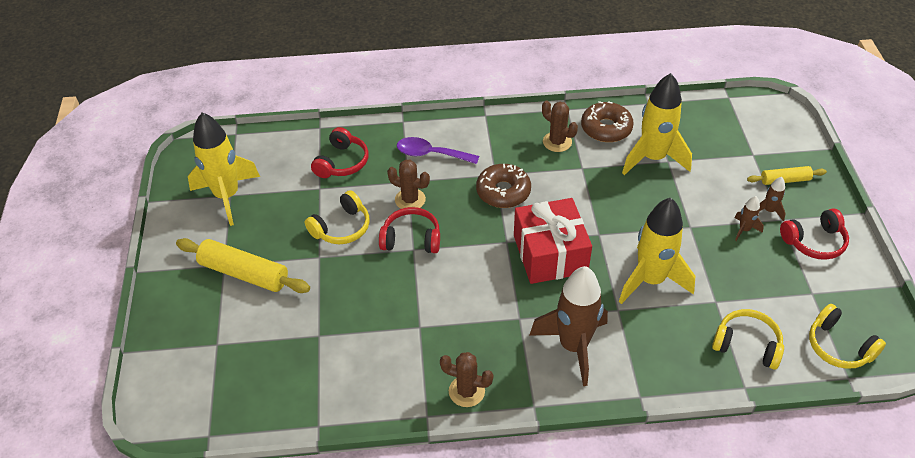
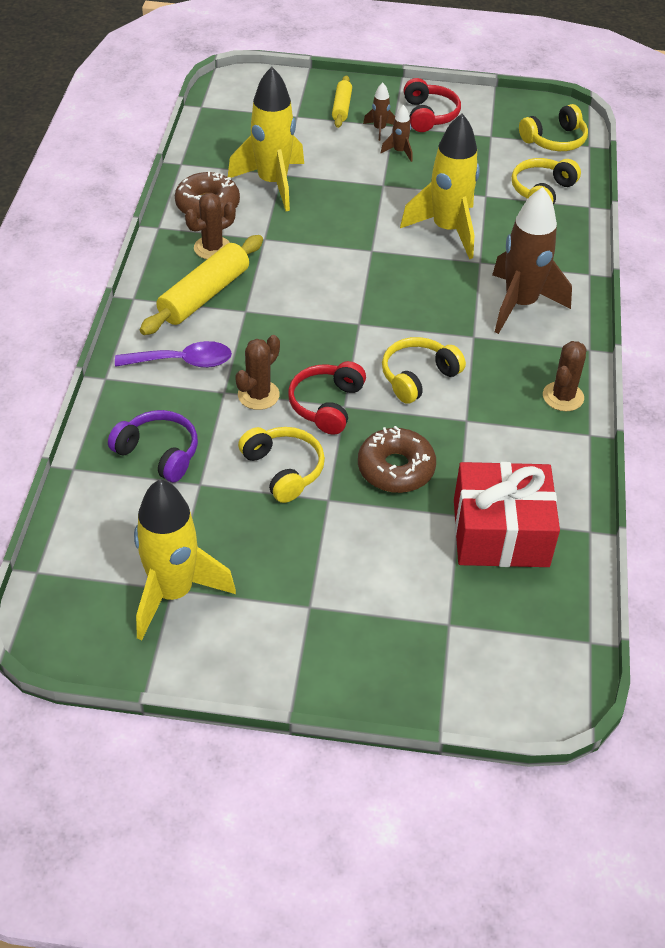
camera: 80 degrees left, 0 degrees up
yellow rolling pin [176,238,310,293] -> yellow rolling pin moved to [140,235,263,335]
red headphones [311,127,369,178] -> purple headphones [108,410,198,482]
purple spoon [397,137,479,164] -> purple spoon turned 120 degrees counterclockwise [115,341,232,368]
brown donut [476,164,531,208] -> brown donut moved to [358,426,436,493]
red gift [514,198,592,284] -> red gift moved to [454,462,560,567]
none -> yellow headphones [382,337,466,404]

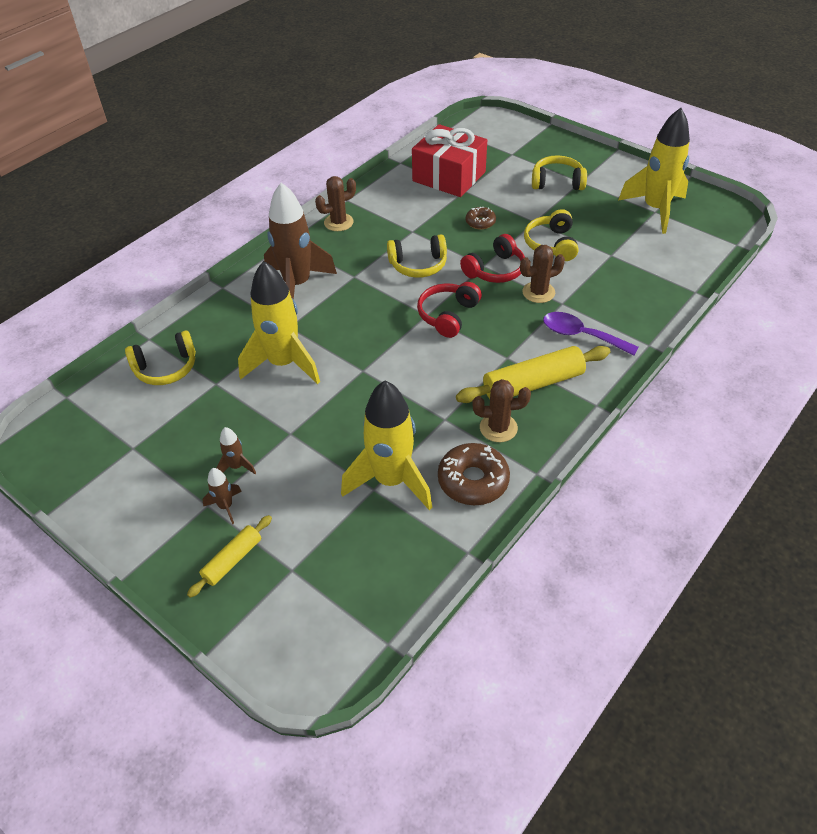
camera: 145 degrees left, 0 degrees up
purple headphones [108,410,198,482] -> none
brown donut [358,426,436,493] -> brown donut [466,207,496,229], size x0.57
red headphones [404,78,461,132] -> red headphones moved to [417,282,482,338]
yellow headphones [519,104,588,151] -> yellow headphones moved to [532,155,587,190]

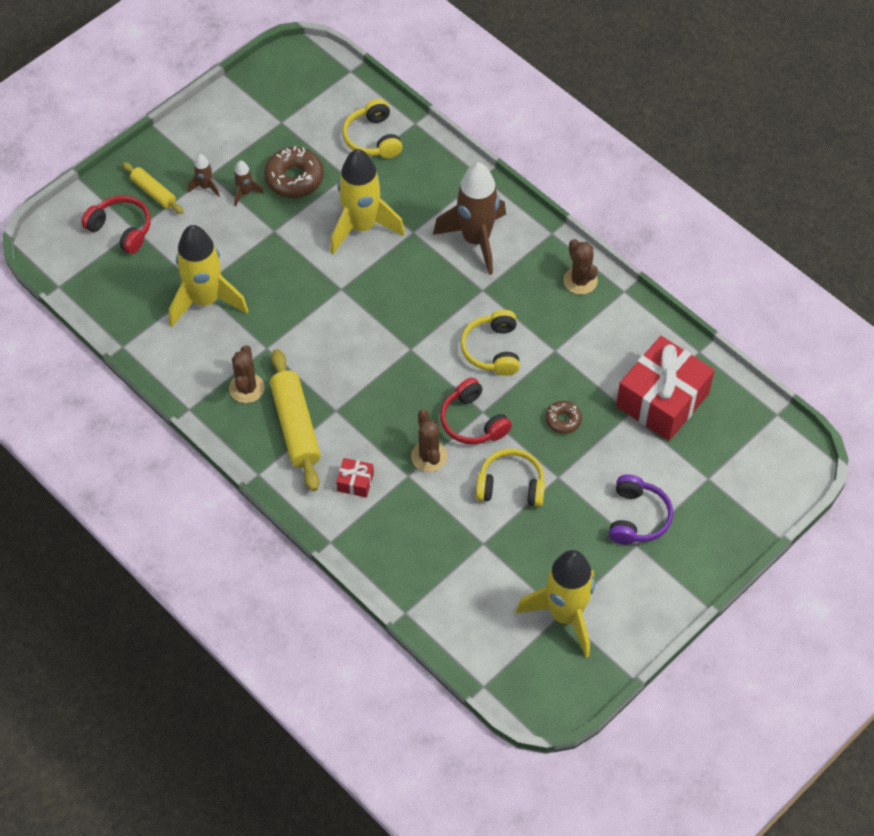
camera: 95 degrees right, 10 degrees up
red headphones [417,282,482,338] -> red headphones moved to [81,195,151,254]
brown donut [438,443,510,505] -> brown donut moved to [264,146,324,198]
yellow headphones [532,155,587,190] -> purple headphones [609,474,673,545]
purple spoon [543,312,638,356] -> red gift [336,458,374,498]

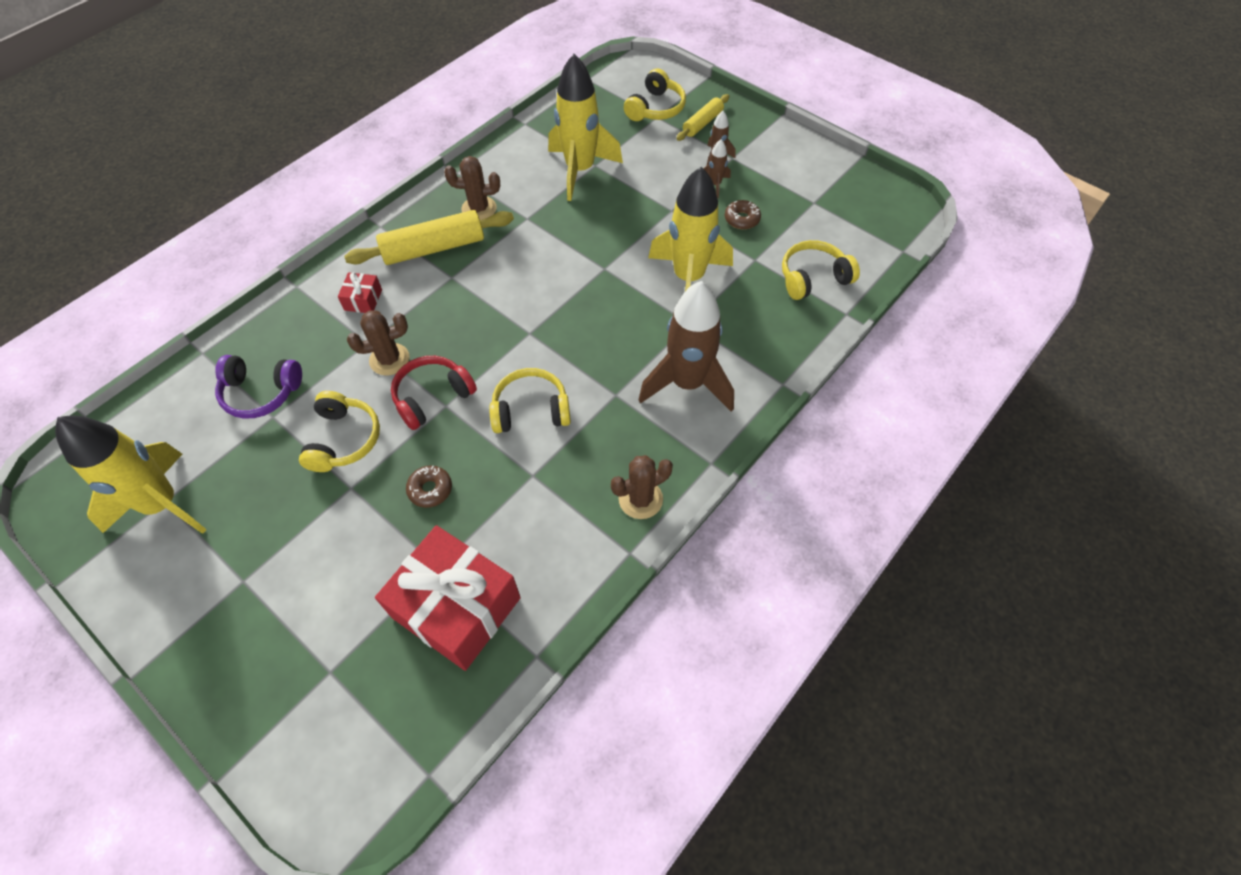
camera: 85 degrees right, 0 degrees up
red headphones [81,195,151,254] -> yellow headphones [624,68,686,121]
brown donut [264,146,324,198] -> brown donut [725,200,761,229], size x0.57
purple headphones [609,474,673,545] -> purple headphones moved to [215,355,302,419]

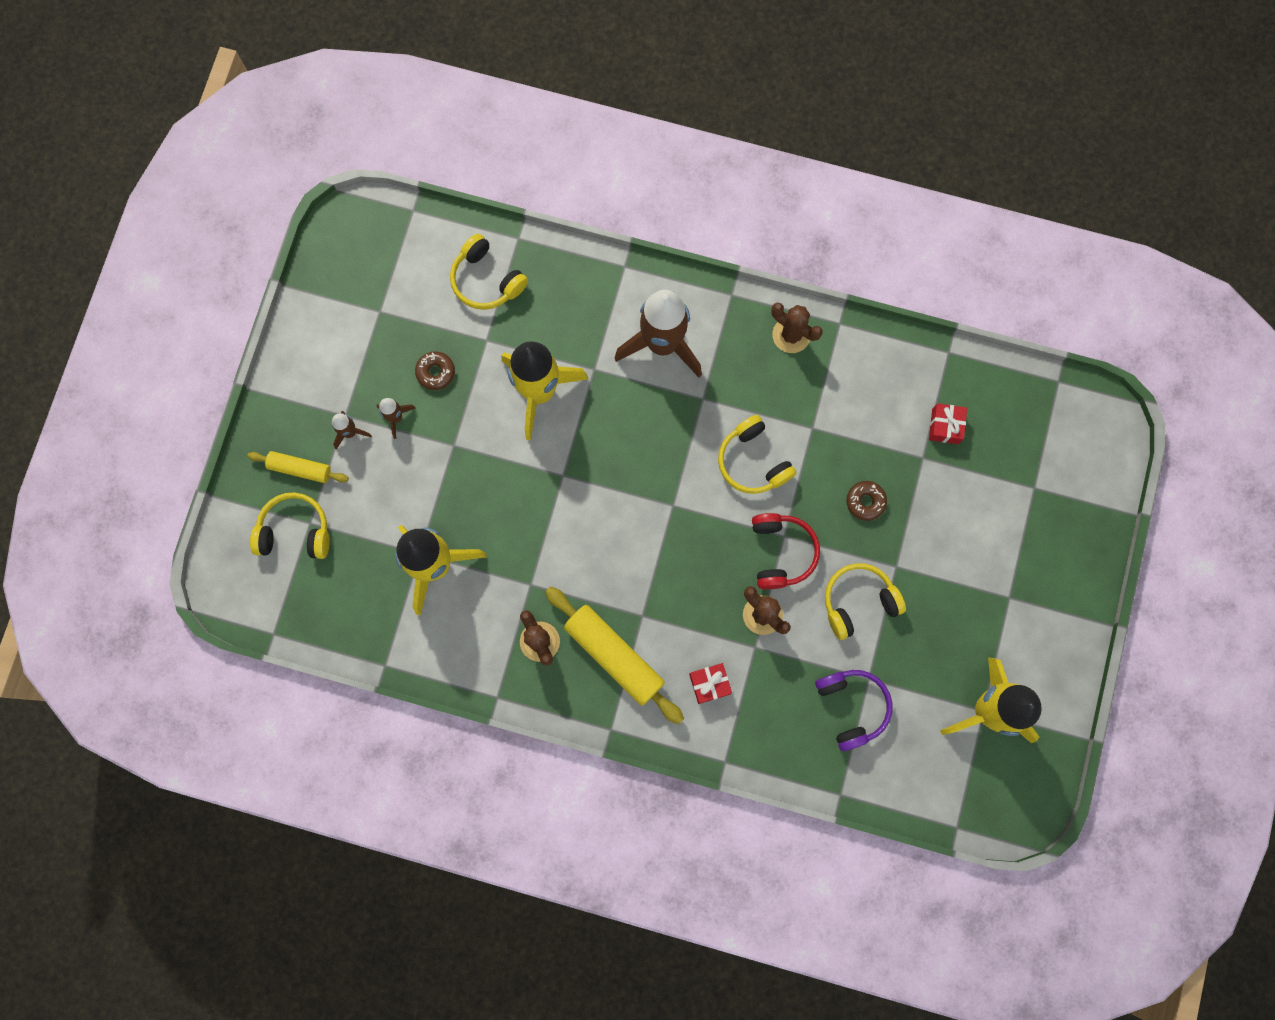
camera: 115 degrees left, 20 degrees up
red gift [375,525,521,671] -> red gift [929,403,967,444], size x0.42
red headphones [391,356,477,430] -> red headphones turned 120 degrees counterclockwise [752,513,820,589]

